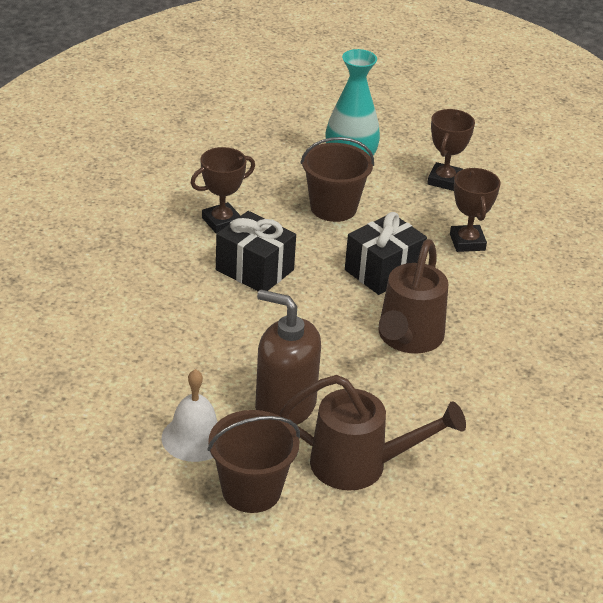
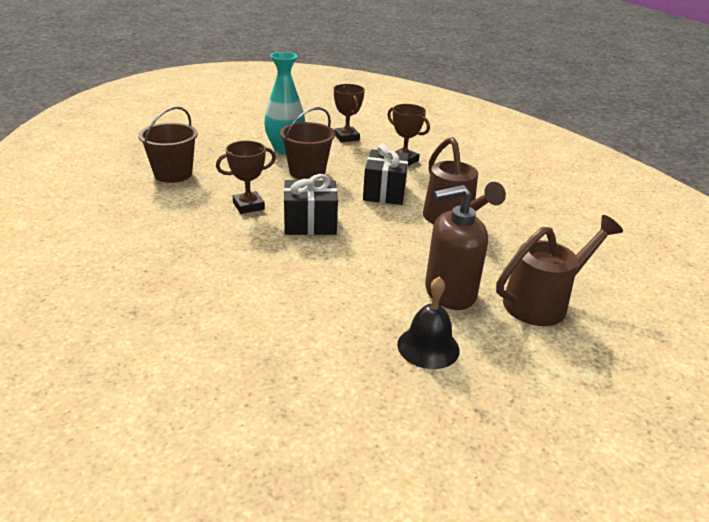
camera: 40 degrees left, 5 degrees down
white bell [162,369,218,462] -> black bell [397,276,460,369]
brown trophy [191,147,255,234] -> brown trophy turned 45 degrees clockwise [216,141,276,214]
brown bucket [208,410,300,513] -> brown bucket moved to [138,106,198,183]

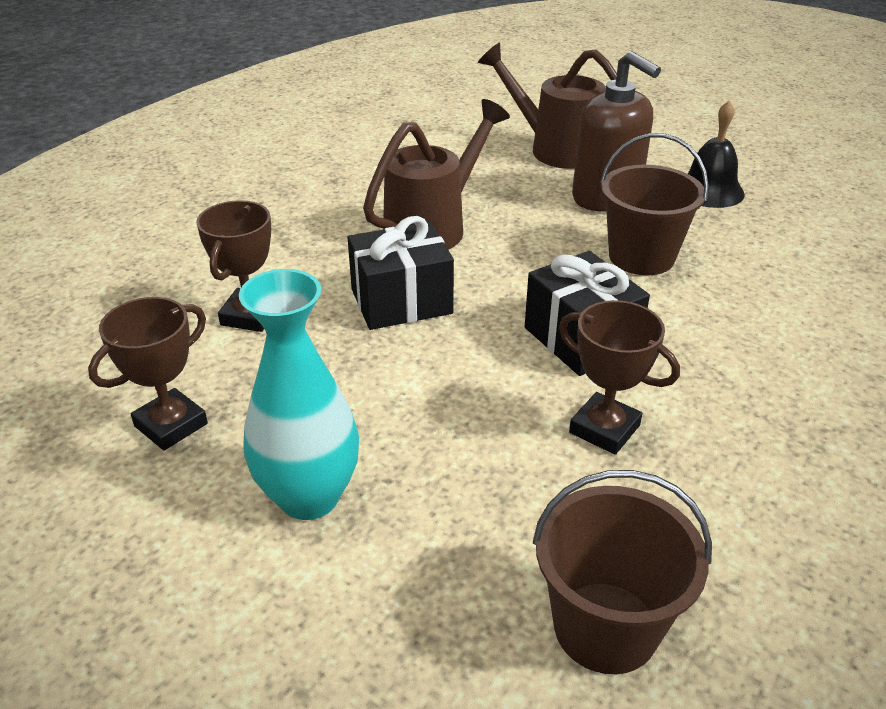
camera: 115 degrees left, 5 degrees up
brown bucket [280,107,335,180] -> brown bucket moved to [600,133,709,275]

